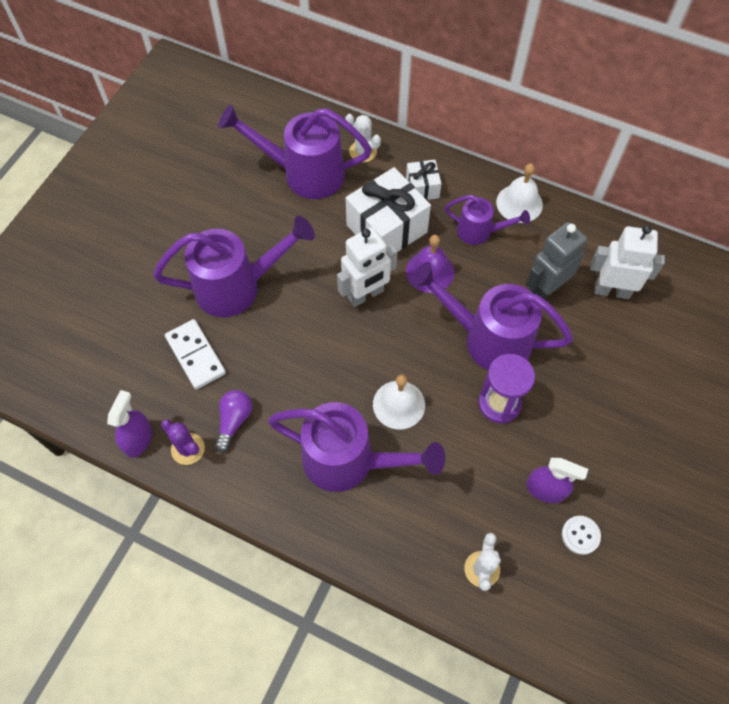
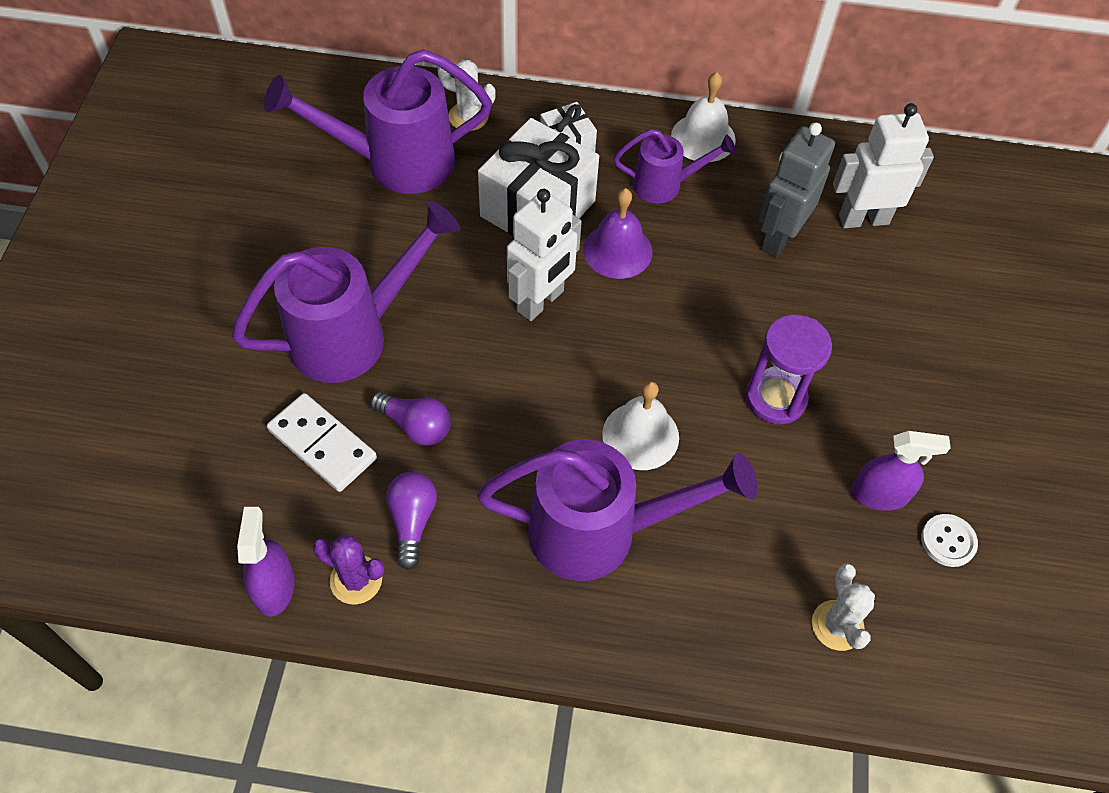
camera: 20 degrees left, 5 degrees down
purple watering can [410,262,573,370] -> none
none -> purple light bulb [370,392,451,446]

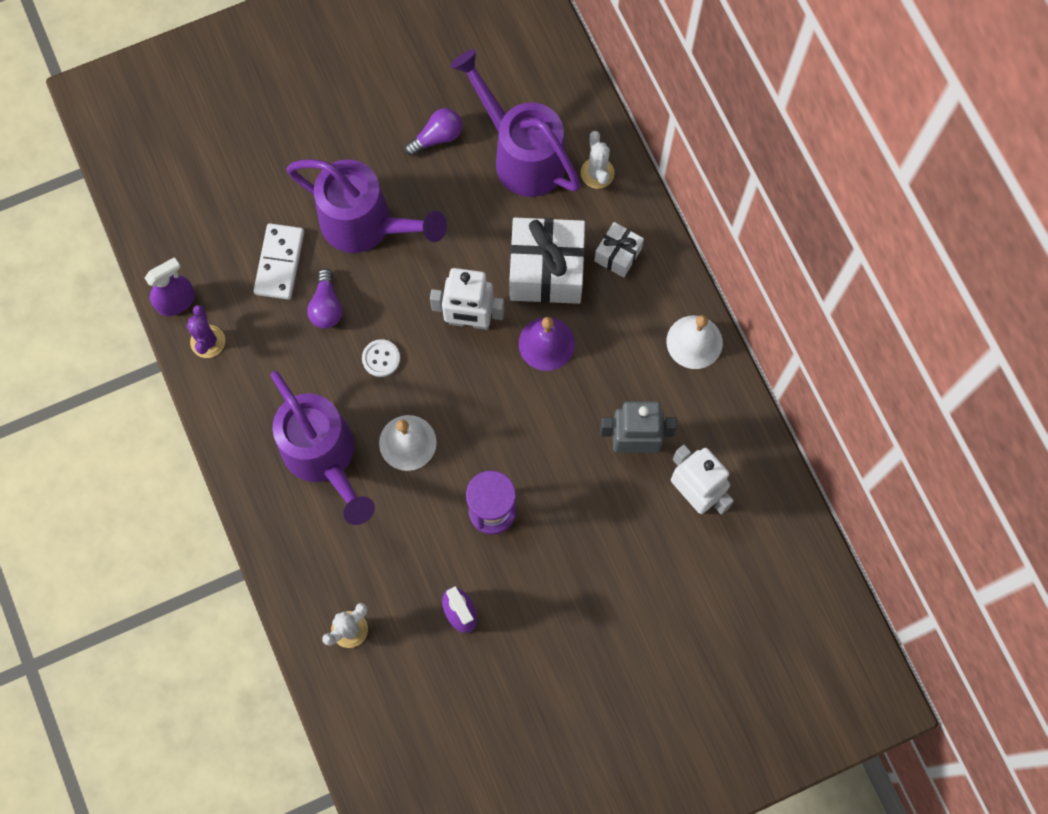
camera: 60 degrees right, 15 degrees up
purple light bulb [386,472,437,570] -> purple light bulb moved to [405,108,462,156]
purple watering can [614,129,736,203] -> none
white button [921,514,978,567] -> white button moved to [362,339,400,377]

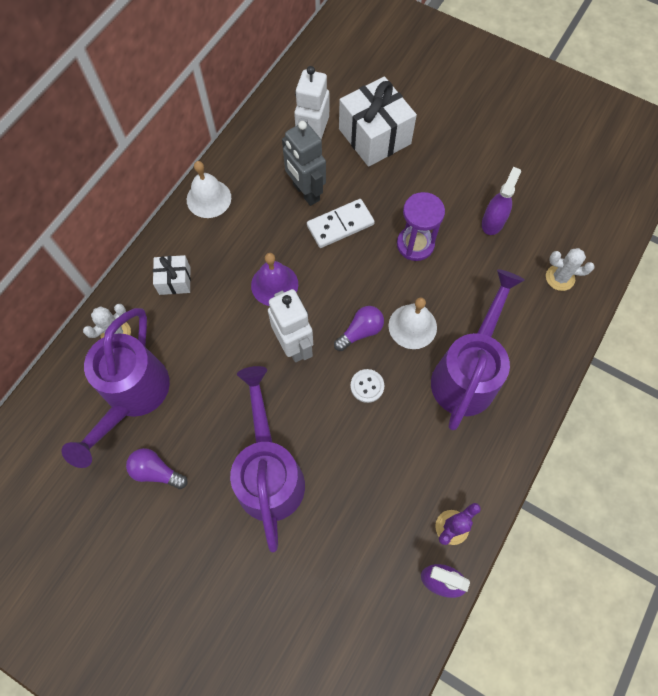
camera: 125 degrees left, 5 degrees down
white domino [253,223,304,300] -> white domino moved to [307,199,375,248]
purple light bulb [307,268,342,329] -> purple light bulb moved to [334,306,384,351]
white gift [509,217,585,304] -> white gift moved to [339,76,417,167]

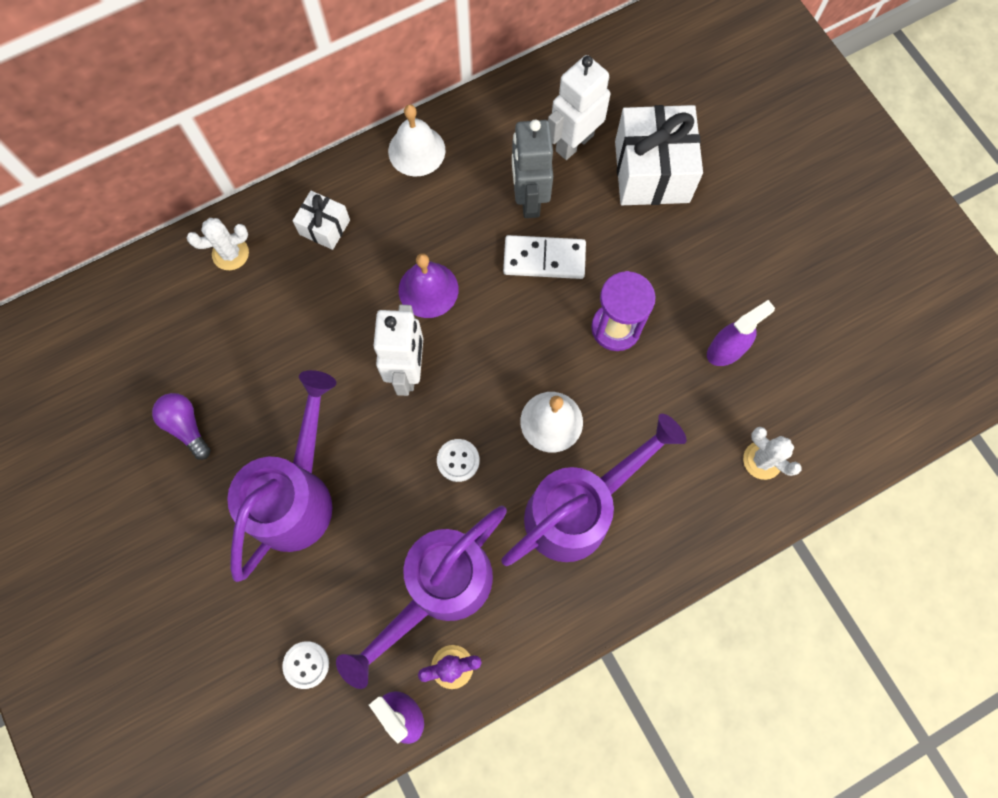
camera: 30 degrees right, 5 degrees up
purple watering can [62,308,170,468] -> purple watering can moved to [336,506,507,689]
purple light bulb [334,306,384,351] -> none
none -> white button [282,641,329,689]

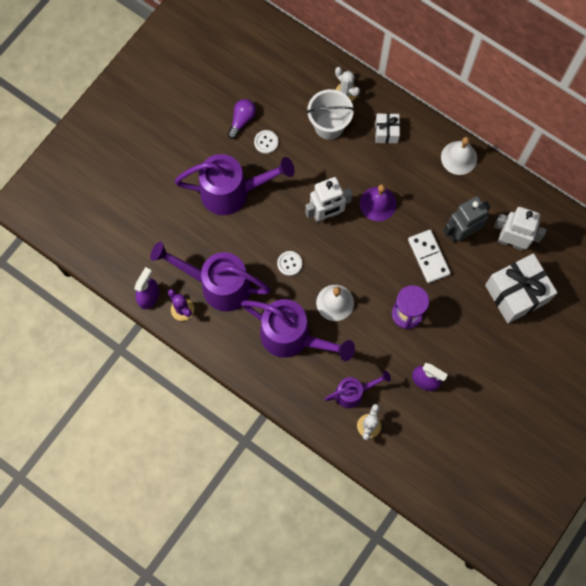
camera: 65 degrees right, 0 degrees up
white button [282,641,329,689] -> white button moved to [254,130,278,154]
none -> white bucket [306,89,354,140]
none -> purple watering can [325,371,391,408]

